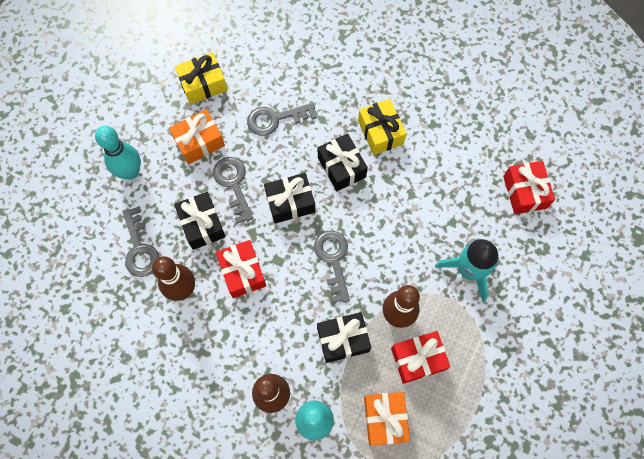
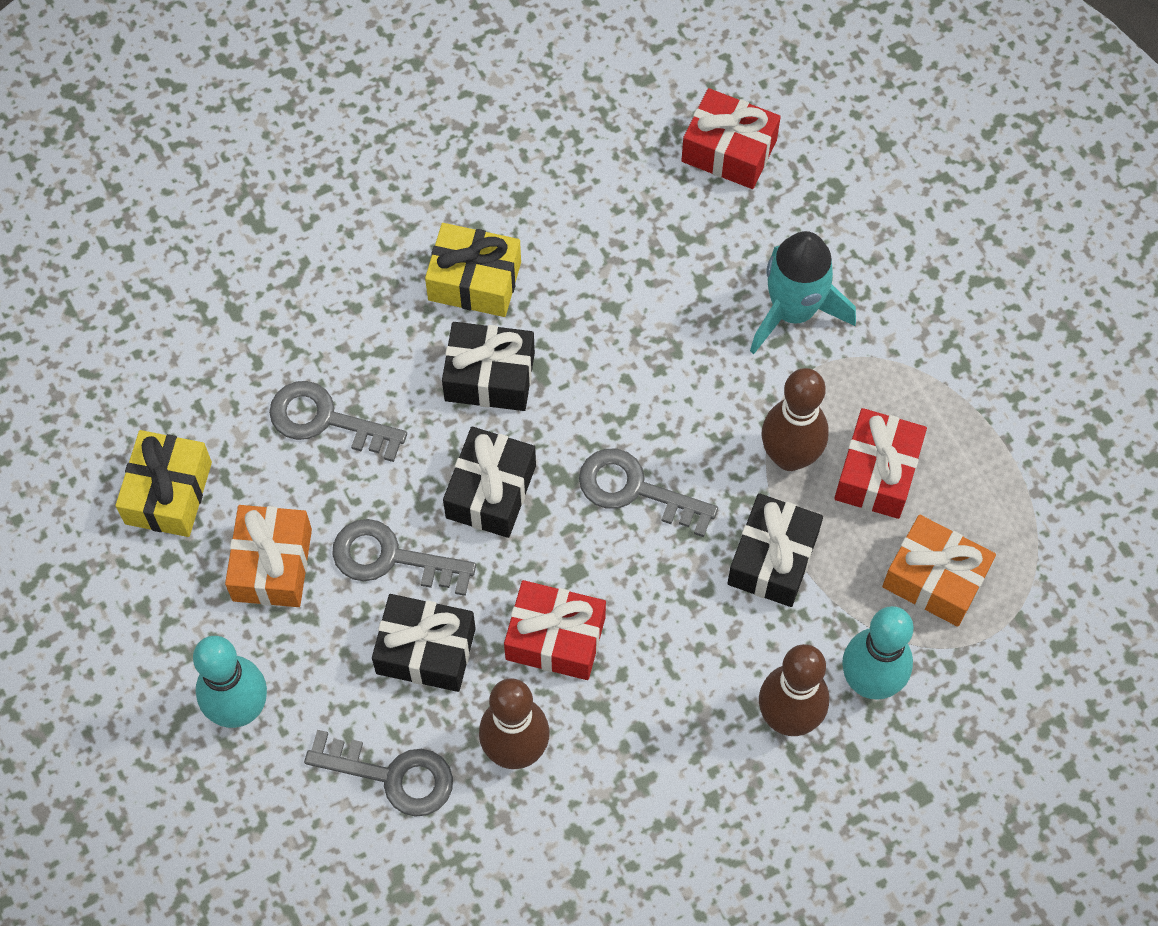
camera: 55 degrees left, 5 degrees down
grey key [247,103,317,136] -> grey key turned 90 degrees clockwise [269,381,407,462]

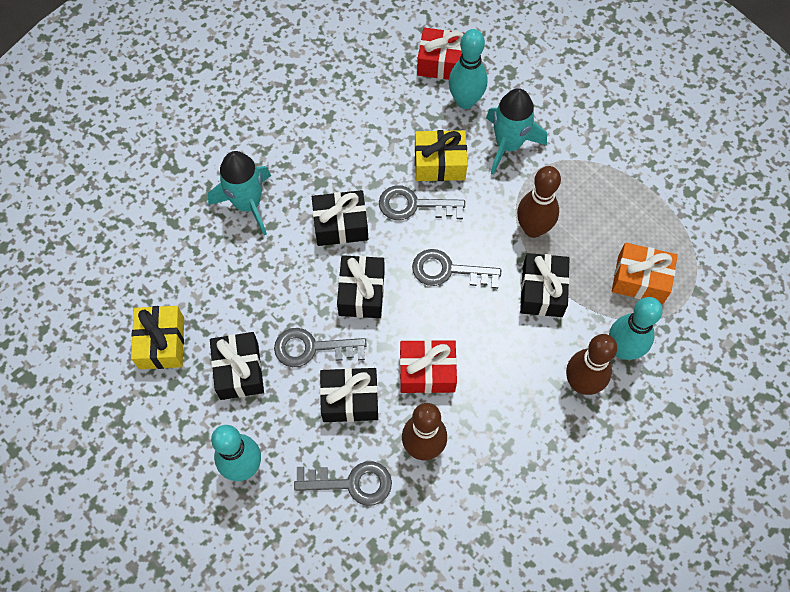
camera: 15 degrees left, 0 degrees up
orange gift [225,505,312,607] -> black gift [210,332,264,400]
grey key [269,381,407,462] -> grey key moved to [379,185,465,220]
yellow gift [425,223,521,317] -> yellow gift moved to [415,130,468,181]
red gift [834,408,927,519] -> none
none -> turquoise rocket [208,151,271,236]
none -> turquoise bowling pin [449,29,487,109]

